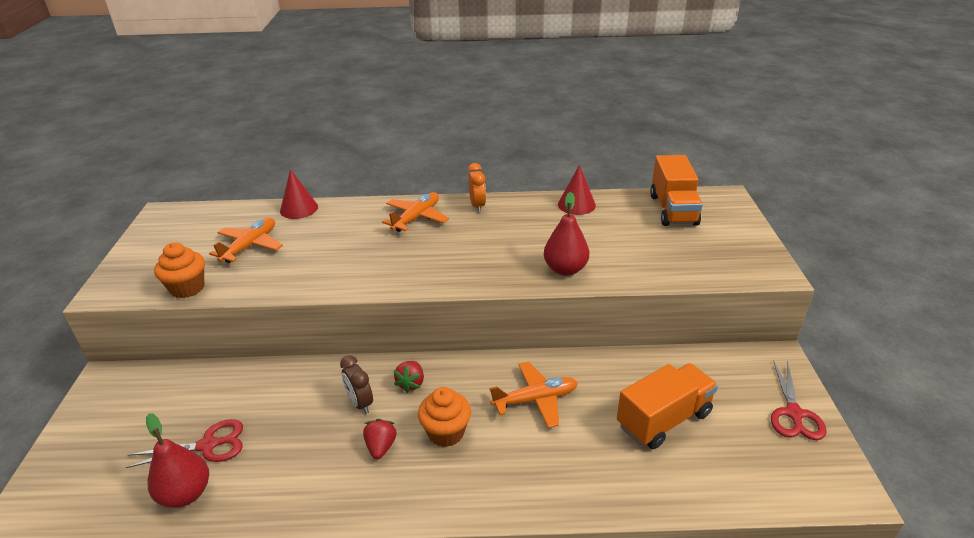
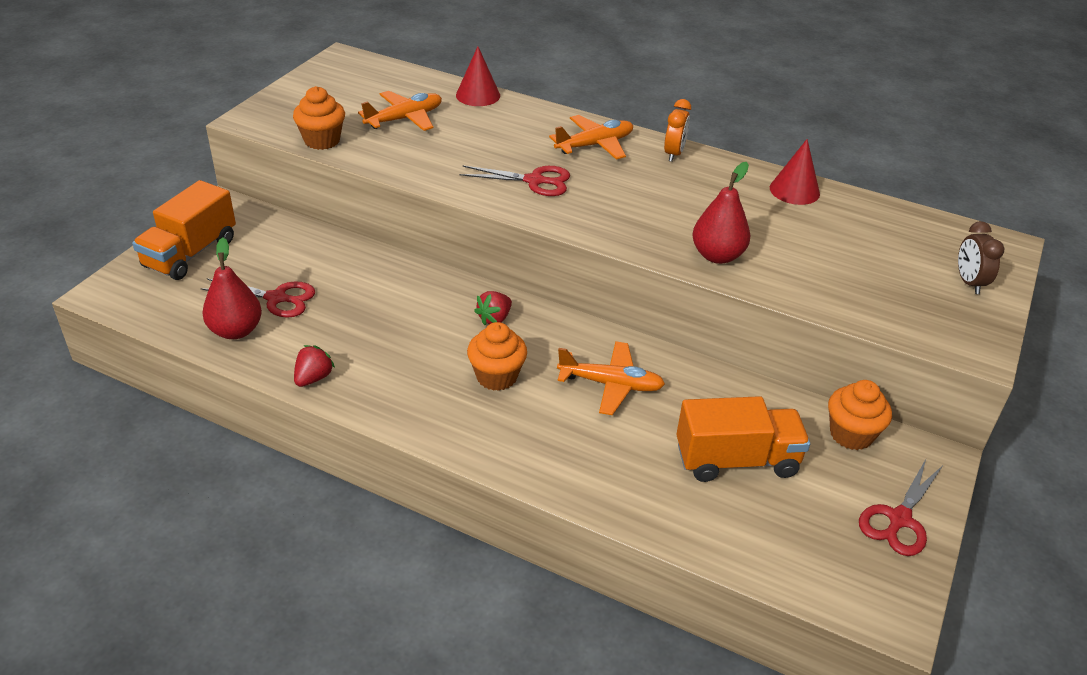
camera: 25 degrees right, 5 degrees up
brown clock [340,355,373,414] -> brown clock moved to [958,221,1004,294]
red strawberry [363,419,397,459] -> red strawberry moved to [294,345,335,387]
orange truck [650,155,703,226] -> orange truck moved to [132,180,236,280]
none -> red scissors [460,166,570,196]
none -> orange cupcake [828,380,892,450]

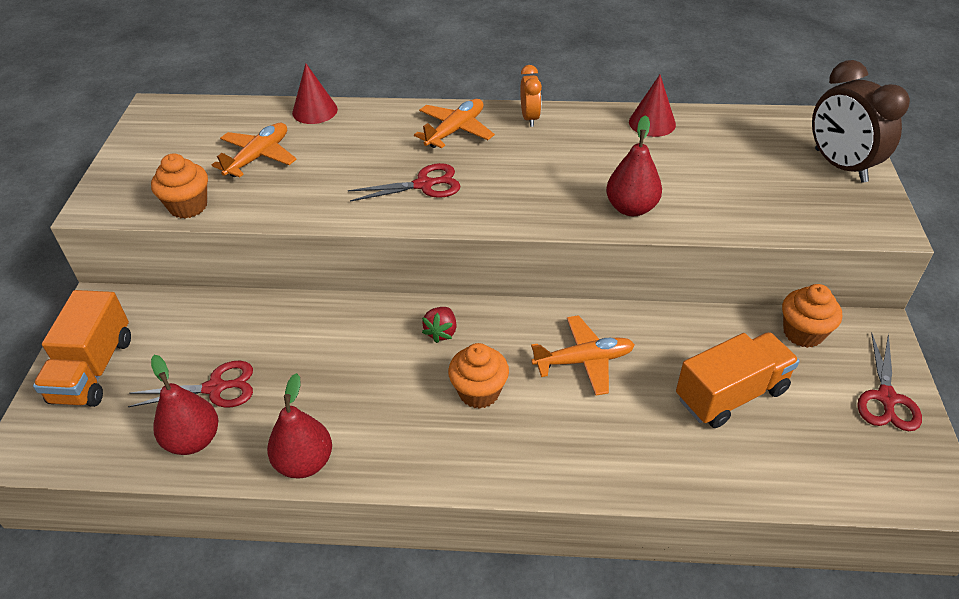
camera: 20 degrees left, 5 degrees up
red strawberry [294,345,335,387] -> red pear [267,373,332,478]
brown clock [958,221,1004,294] -> brown clock [812,60,910,183], size x1.84

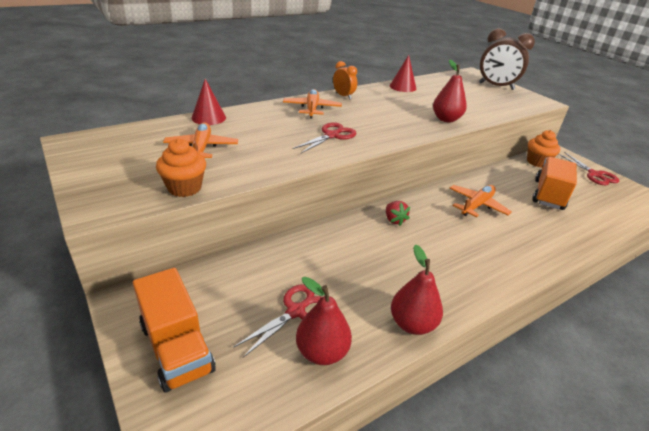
camera: 40 degrees left, 10 degrees down
orange cupcake [448,343,509,409] -> none

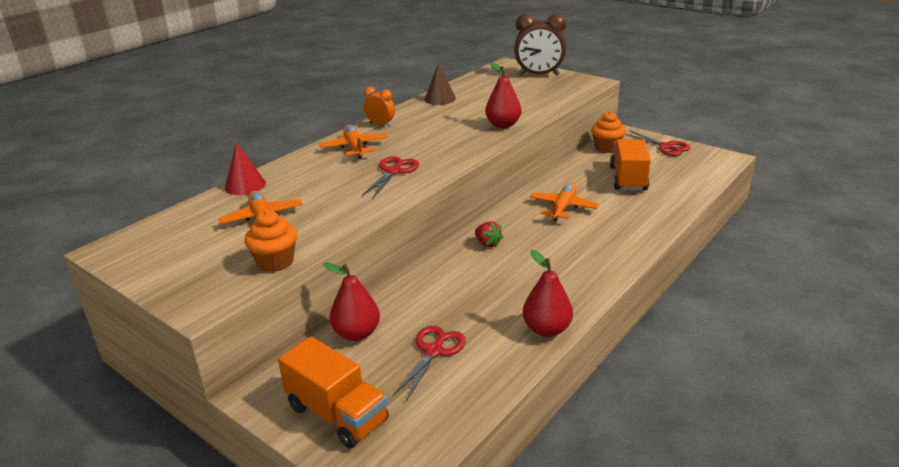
camera: 15 degrees left, 5 degrees down
red pear [296,277,352,365] -> red pear moved to [323,263,380,341]
red cone [390,55,416,92] -> brown cone [424,62,456,105]

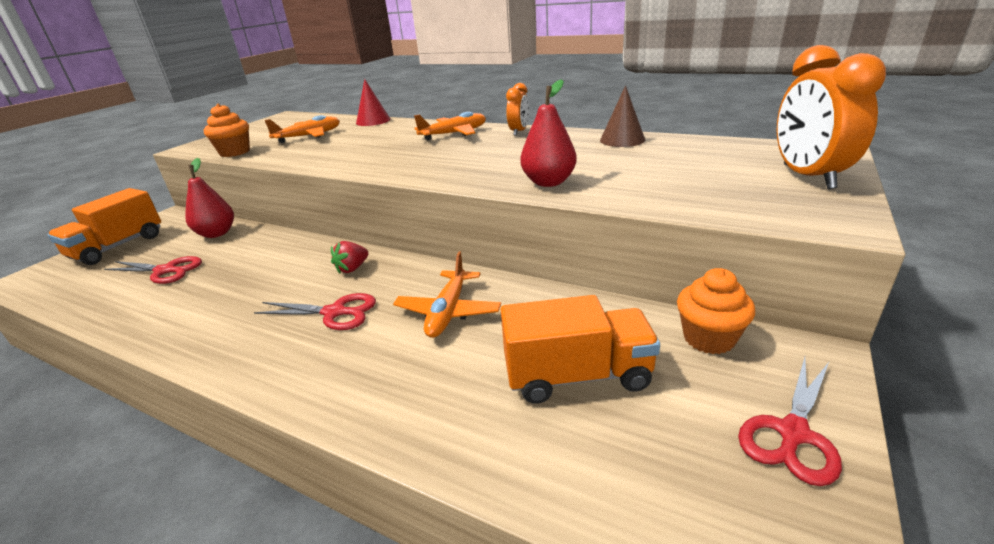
camera: 80 degrees right, 0 degrees up
red scissors [362,156,419,198] -> red scissors moved to [254,293,376,330]
brown clock [514,13,567,76] -> orange clock [777,45,886,189]
red pear [523,250,573,337] -> none
orange plane [530,183,599,221] -> orange plane turned 90 degrees clockwise [393,251,501,338]

